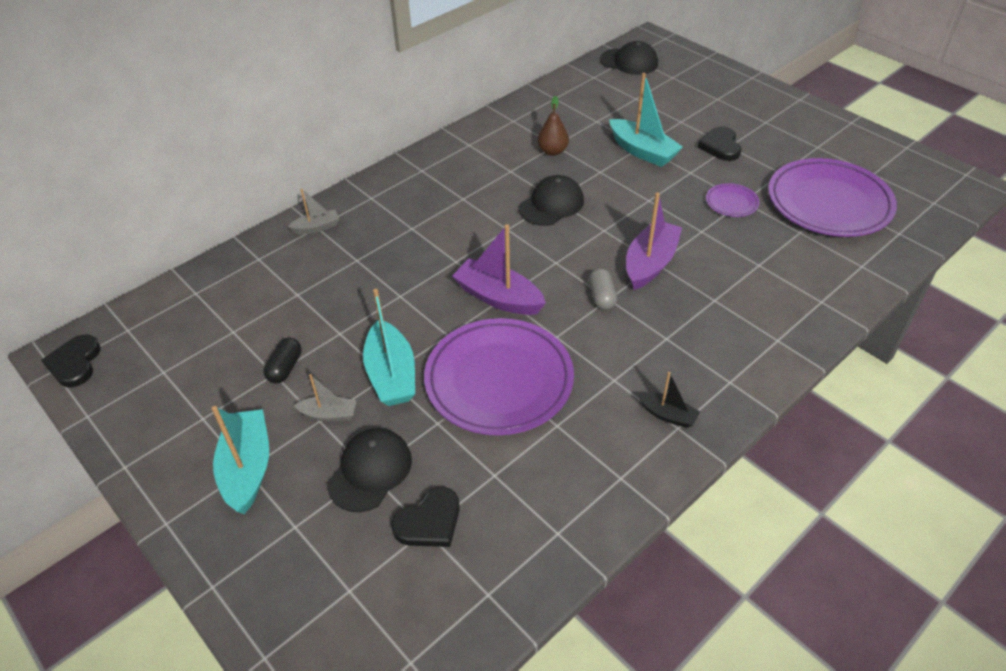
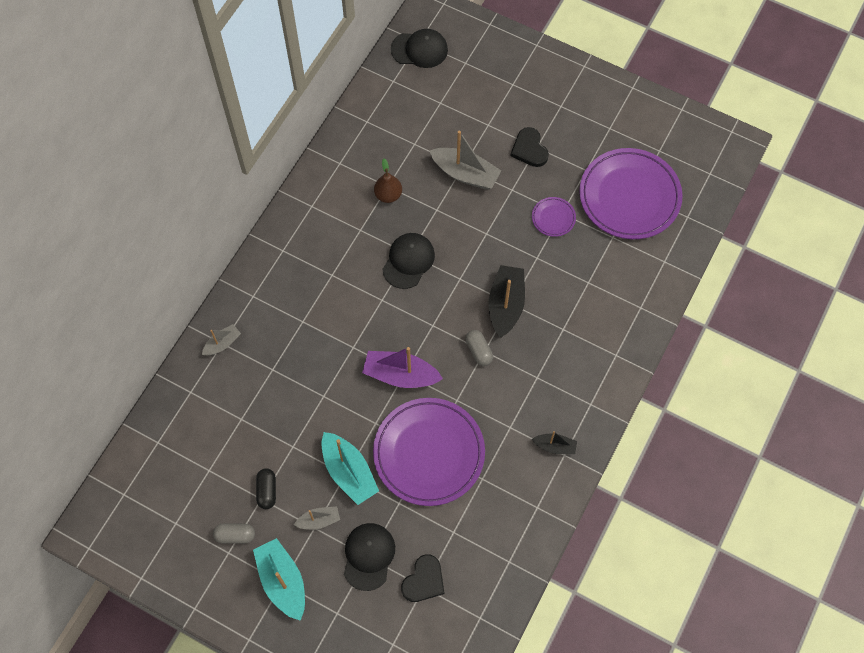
camera: 20 degrees left, 20 degrees up
black heart [41,334,100,387] -> none
turquoise boat [609,73,683,167] -> grey boat [430,131,501,190]
purple boat [626,193,682,290] -> black boat [488,265,525,338]
none -> grey capsule [213,523,255,544]

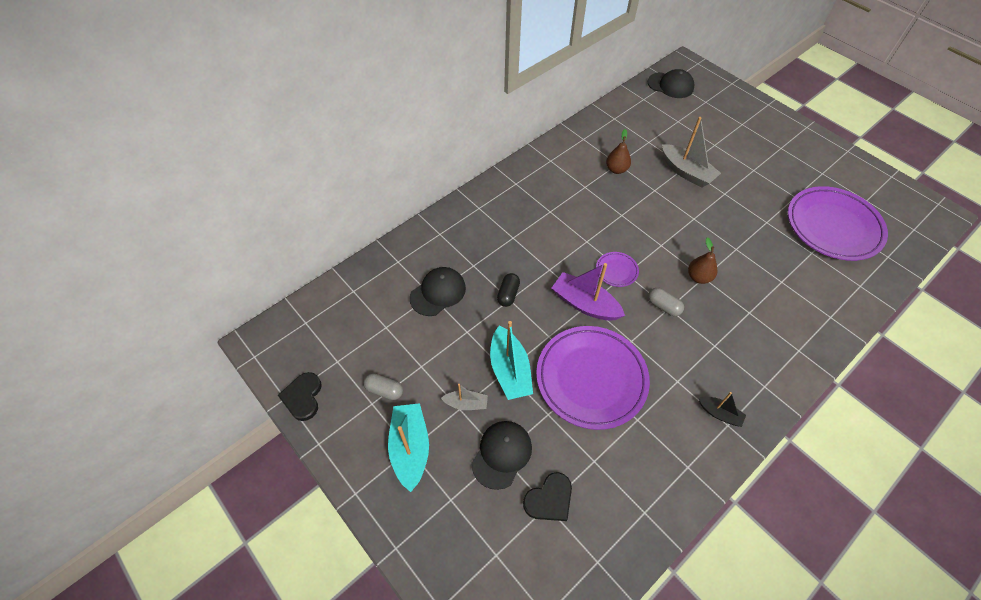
camera: 20 degrees right, 10 degrees down
grey boat [202,324,241,356] -> none
black capsule [256,468,276,509] -> black capsule moved to [497,273,520,307]
black cap [382,233,435,289] -> black cap moved to [410,267,466,316]
grey capsule [465,330,493,366] -> grey capsule turned 45 degrees counterclockwise [648,288,684,316]
black boat [488,265,525,338] -> brown pear [688,237,717,284]
black heart [511,127,549,167] -> black heart moved to [278,372,322,421]
purple plate [532,197,576,237] -> purple plate moved to [596,252,639,287]

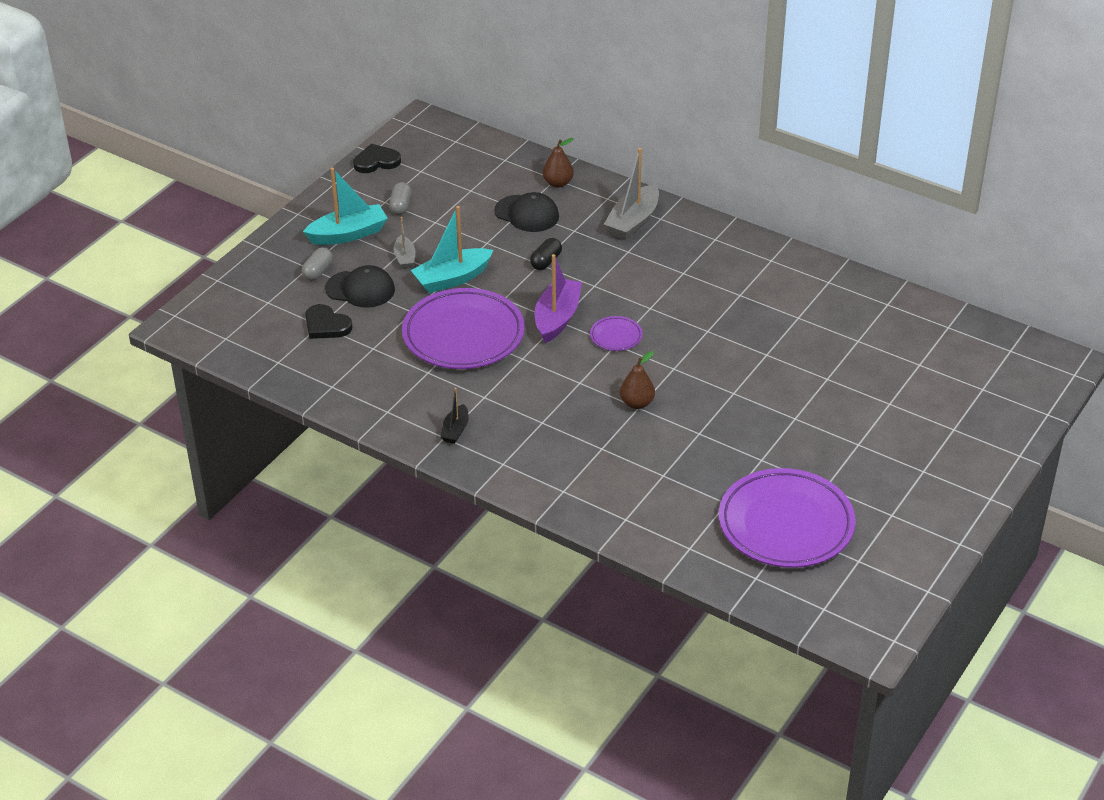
camera: 75 degrees right, 15 degrees down
black capsule [497,273,520,307] -> black capsule turned 60 degrees counterclockwise [530,238,562,270]
brown pear [606,129,631,174] -> brown pear moved to [543,138,574,188]
black cap [648,69,694,98] -> none
grey capsule [648,288,684,316] -> grey capsule moved to [302,247,333,281]
grey boat [662,117,721,187] -> grey boat moved to [604,148,659,240]

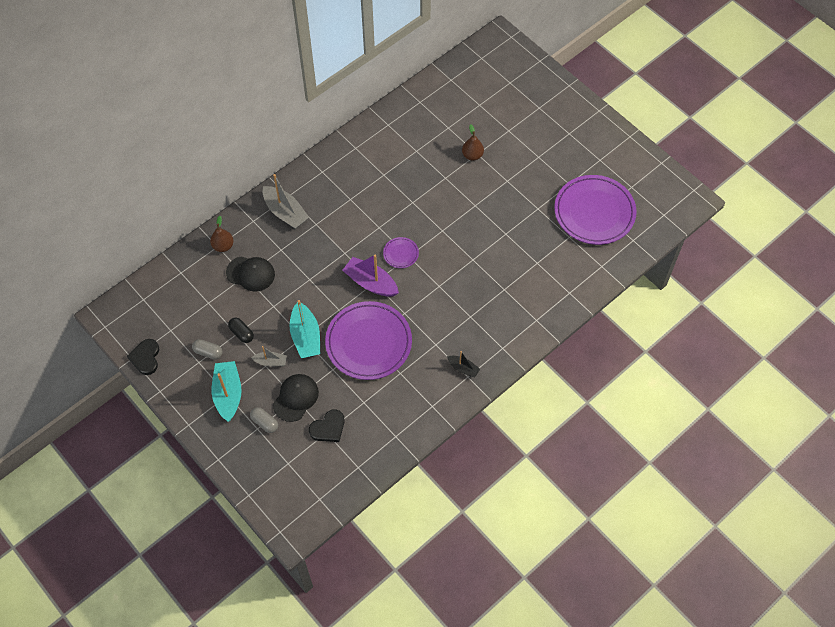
camera: 75 degrees left, 20 degrees up
black cap [494,192,559,232] -> black cap turned 60 degrees clockwise [226,256,275,292]
black capsule [530,238,562,270] -> black capsule moved to [228,318,254,343]
brown pear [620,351,655,409] -> brown pear moved to [462,124,484,161]

